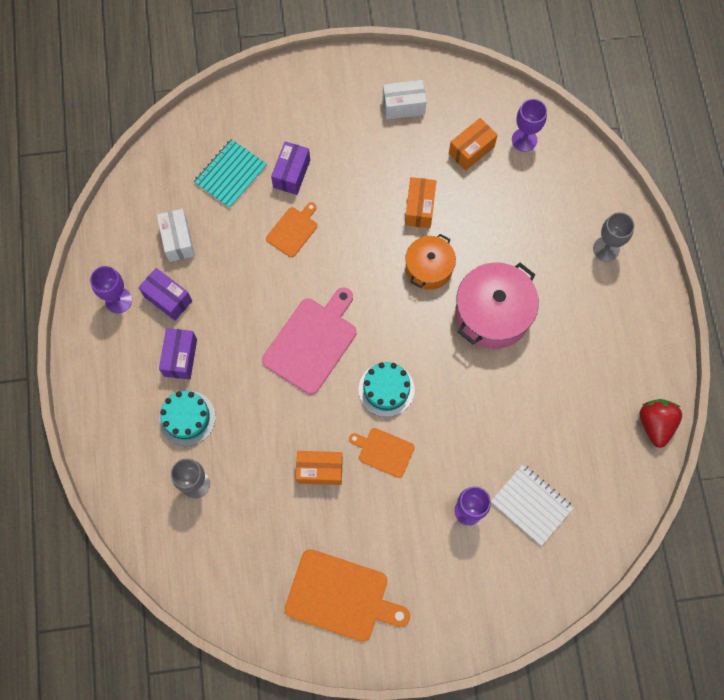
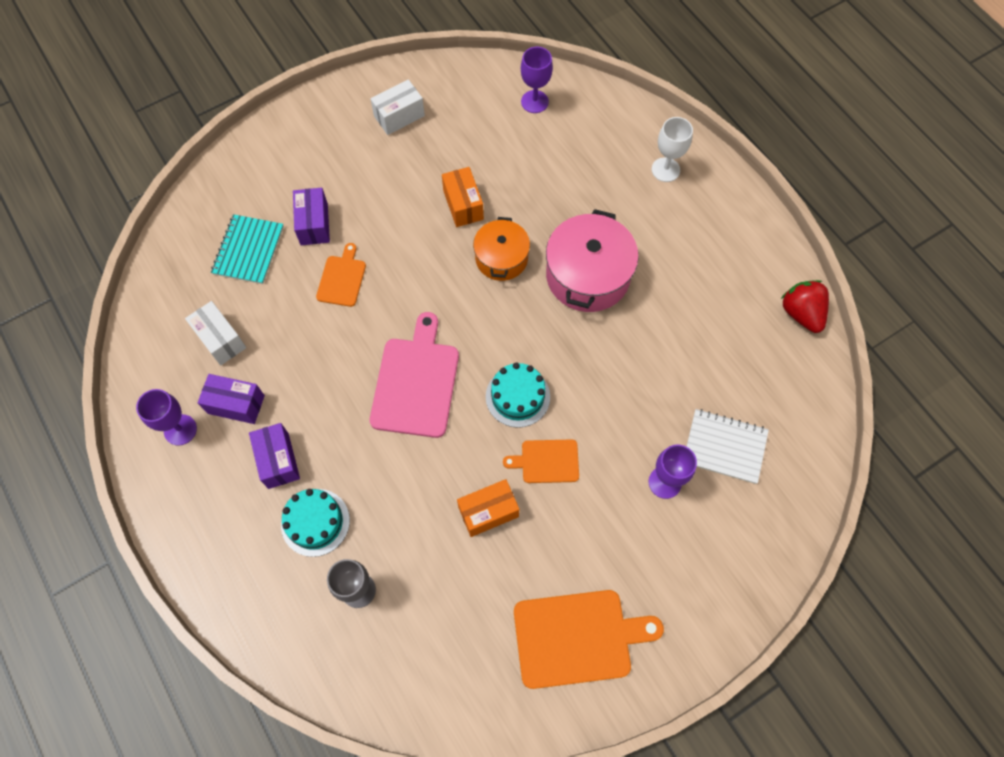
camera: 25 degrees left, 5 degrees down
orange box [449,118,498,171] -> none
grey goblet [593,212,635,261] -> white goblet [652,117,693,182]

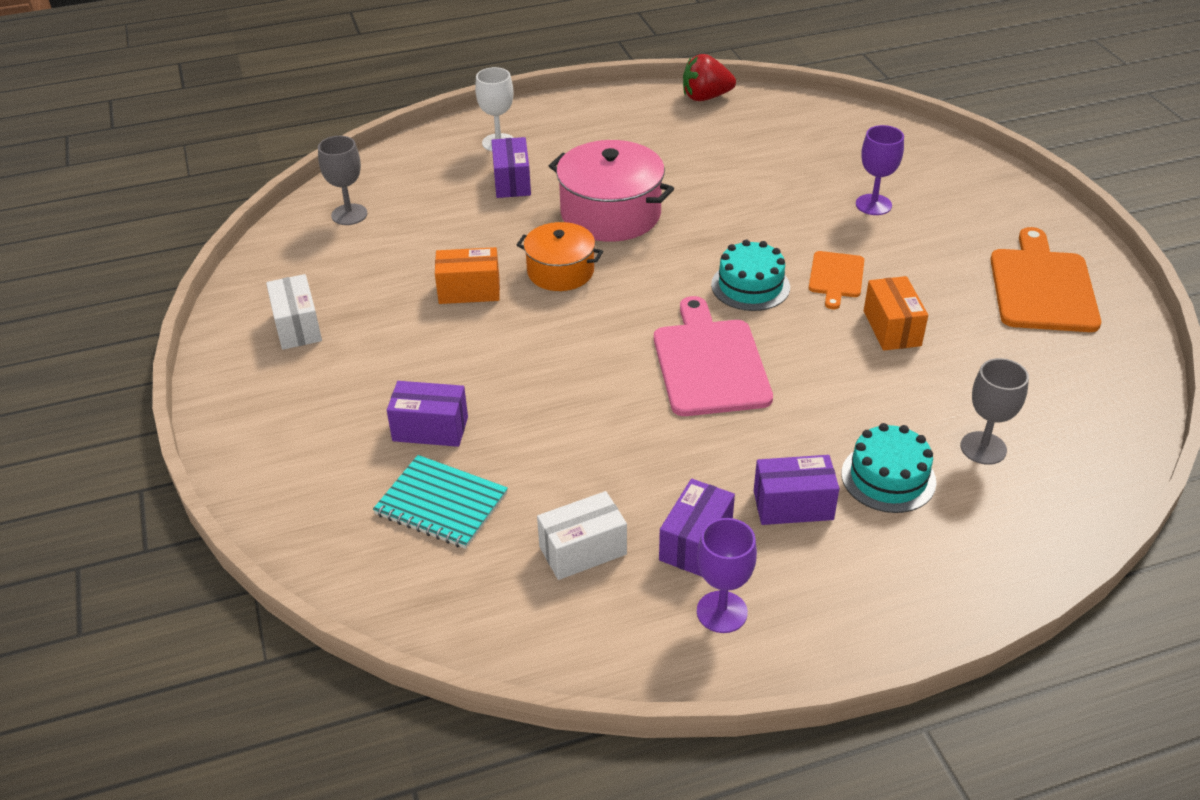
camera: 75 degrees left, 25 degrees down
orange cutting board [316,243,366,307] -> none
pink cutting board [370,312,459,438] -> pink cutting board turned 60 degrees clockwise [654,296,773,416]
purple goblet [521,47,553,113] -> grey goblet [318,136,367,225]
white notebook [686,409,769,484] -> none
none -> purple box [491,137,531,198]

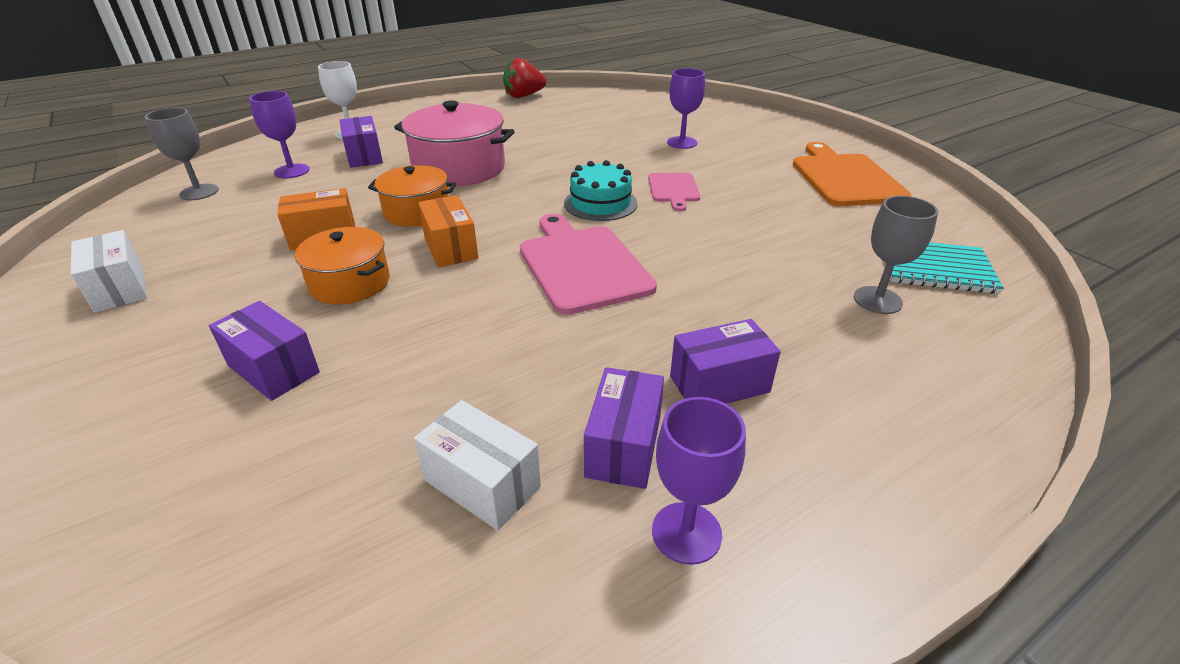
camera: 15 degrees left, 5 degrees down
turquoise notebook [373,455,508,549] -> turquoise notebook moved to [886,243,1004,294]
purple box [387,381,468,447] -> purple box turned 45 degrees clockwise [209,301,320,401]
white box [537,491,627,580] -> white box turned 75 degrees clockwise [414,400,541,530]
orange cutting board [809,251,864,309] -> pink cutting board [648,173,700,212]
turquoise cake [841,423,936,513] -> none
orange box [864,276,928,351] -> orange box moved to [418,195,478,267]
none -> purple goblet [249,91,310,178]
none -> orange pot [295,227,390,305]

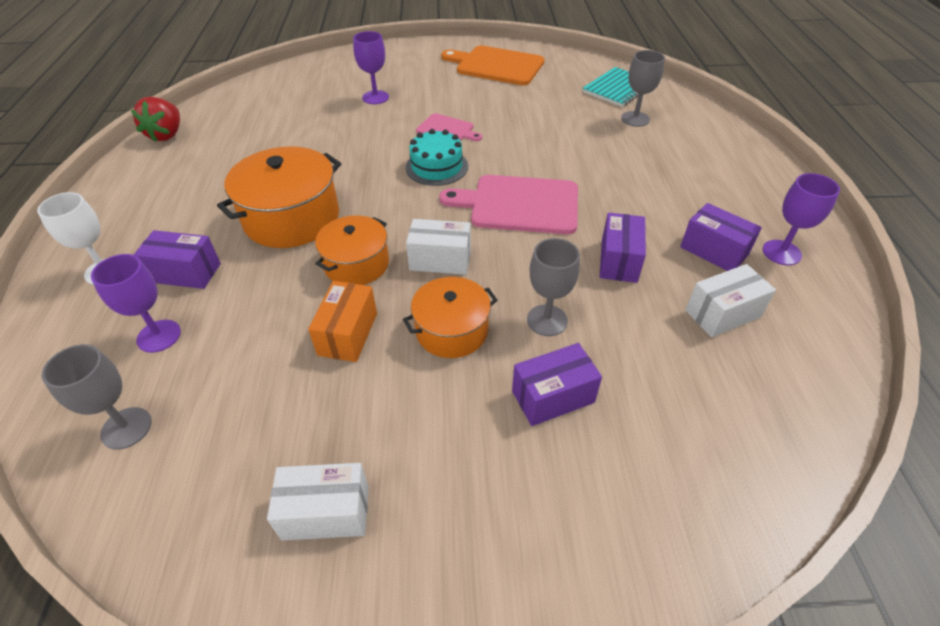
camera: 60 degrees left, 10 degrees up
pink pot [394,101,515,186] -> orange pot [217,146,341,248]
orange box [418,195,478,267] -> white box [406,219,471,275]
purple box [670,319,781,404] -> purple box moved to [600,213,646,283]
none -> grey goblet [527,238,580,336]

